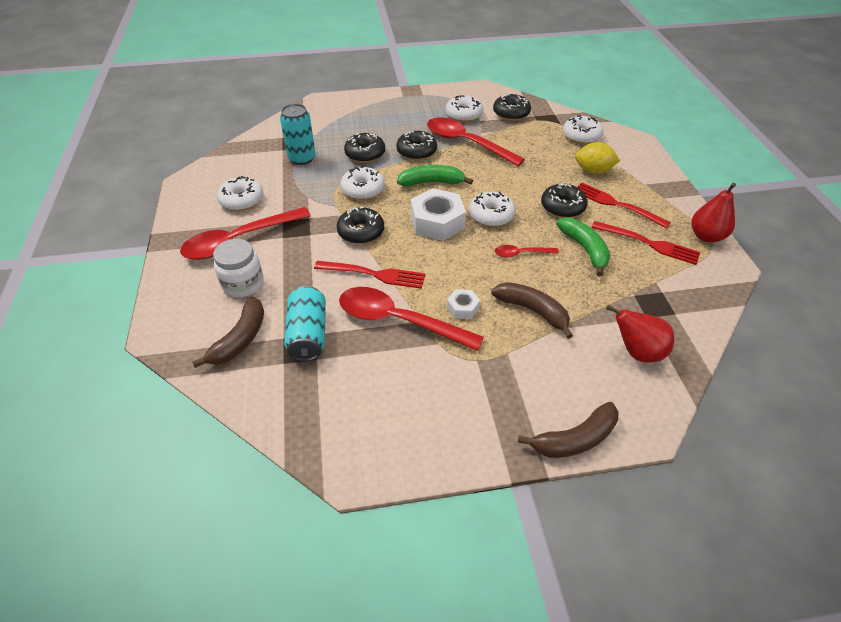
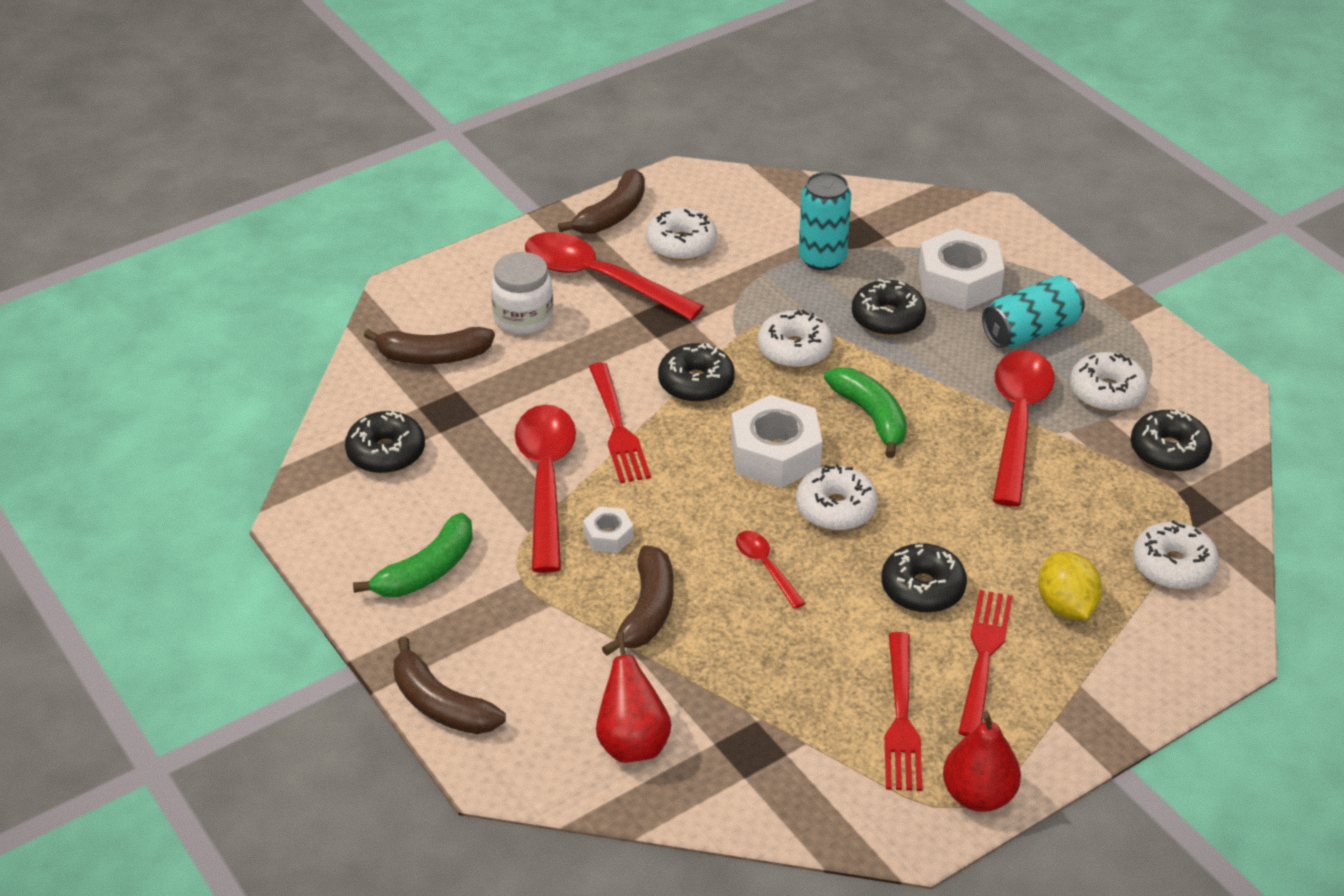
camera: 65 degrees right, 5 degrees down
turquoise can [284,286,326,361] -> turquoise can moved to [982,275,1085,348]
black donut [396,131,437,160] -> black donut moved to [345,411,425,474]
green banana [556,217,610,277] -> green banana moved to [353,513,473,597]
none -> brown banana [558,169,645,234]
none -> white nut [918,228,1004,310]

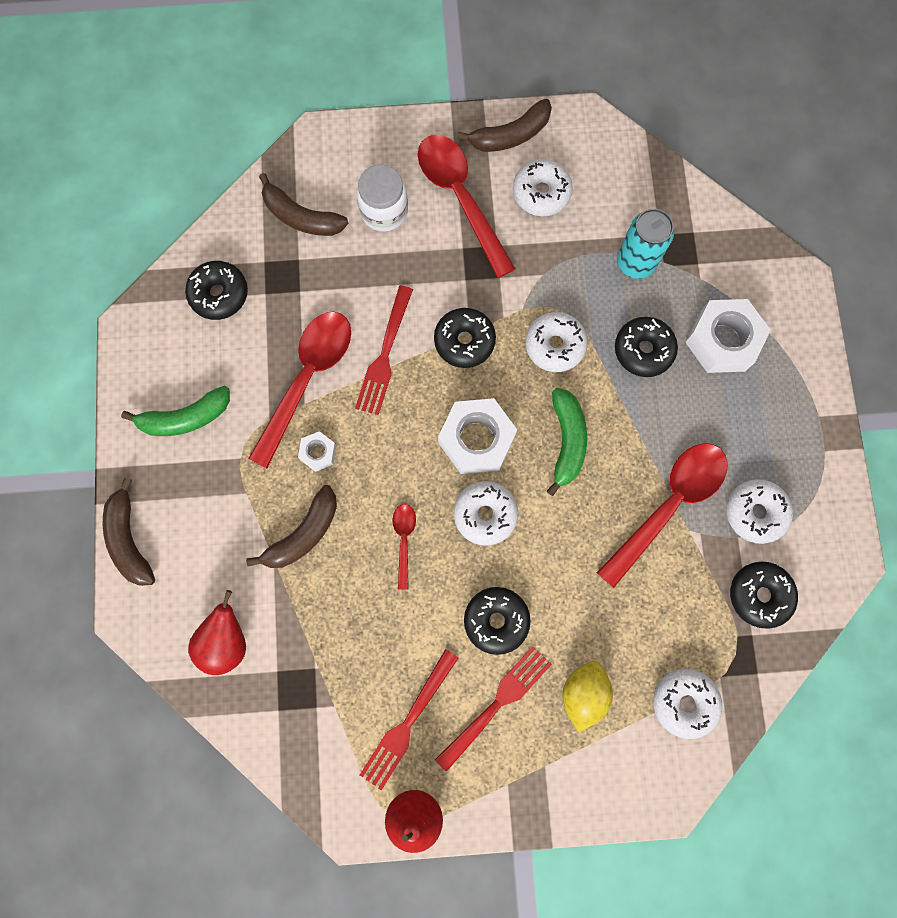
camera: 30 degrees right, 35 degrees up
turquoise can [982,275,1085,348] -> none

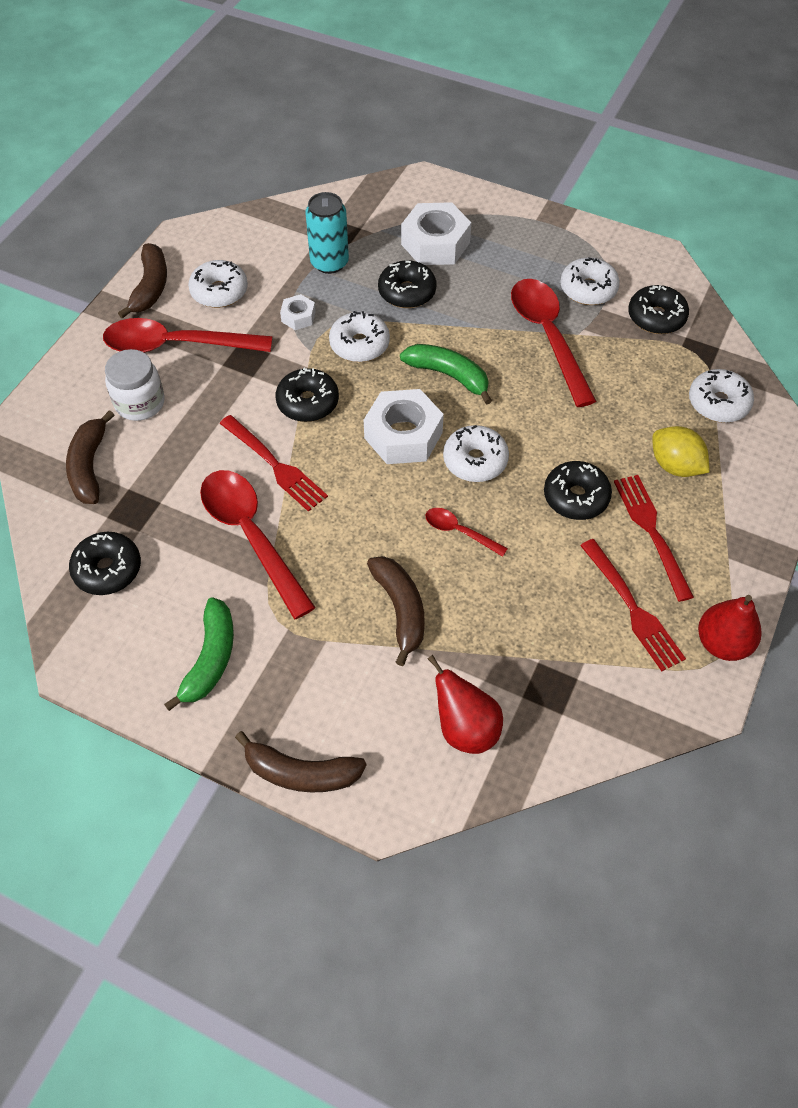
camera: 60 degrees left, 20 degrees down
brown banana [259,173,348,236] -> brown banana turned 120 degrees clockwise [66,410,114,504]
white nut [298,431,336,472] -> white nut moved to [280,294,316,330]

